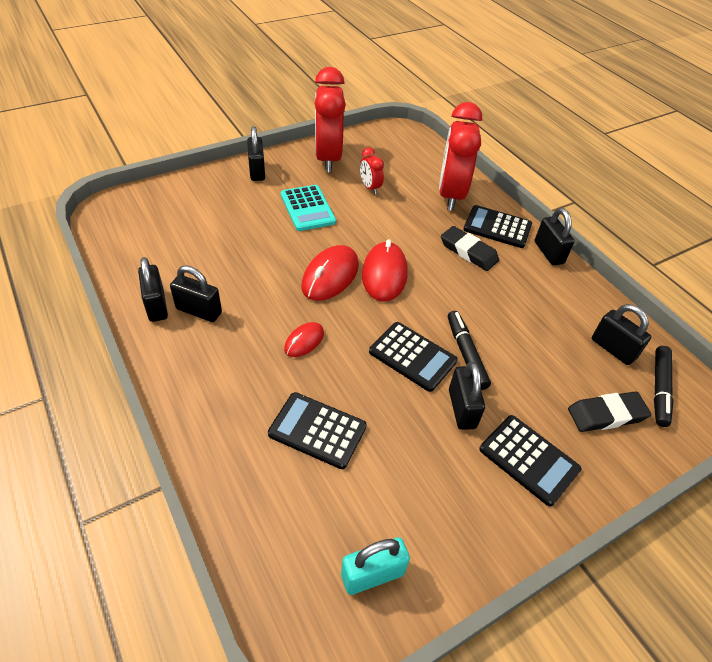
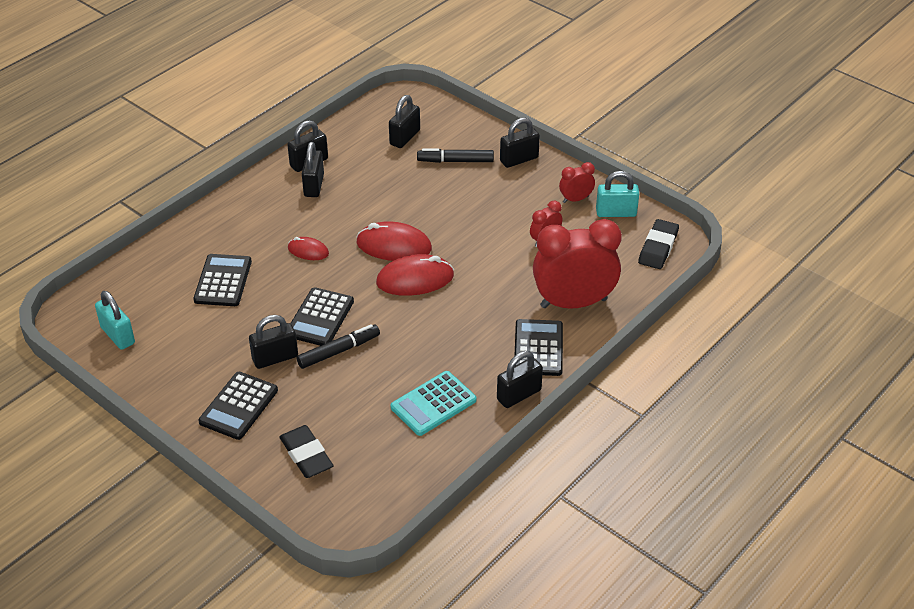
camera: 75 degrees right, 5 degrees down
turquoise calculator [281,185,336,231] -> turquoise calculator moved to [390,371,477,436]
red clock [315,67,346,172] -> red clock [559,162,595,203], size x0.45
black eraser [441,226,499,271] -> black eraser moved to [638,219,679,269]
black padlock [592,304,651,365] -> black padlock moved to [389,95,420,148]
black marker [654,346,674,427] -> black marker moved to [417,148,494,163]
none -> turquoise padlock [596,171,639,217]

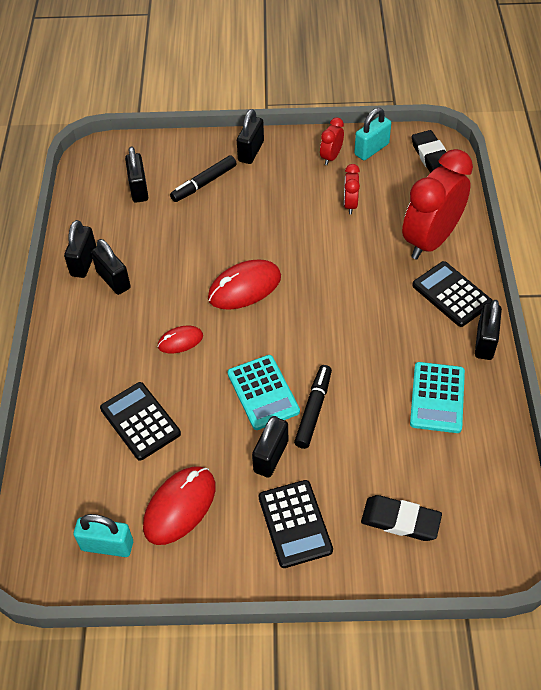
camera: 40 degrees left, 10 degrees up
black calculator [290,287,354,346] -> turquoise calculator [227,355,300,430]
red mouse [376,254,454,296] -> red mouse moved to [143,467,216,545]

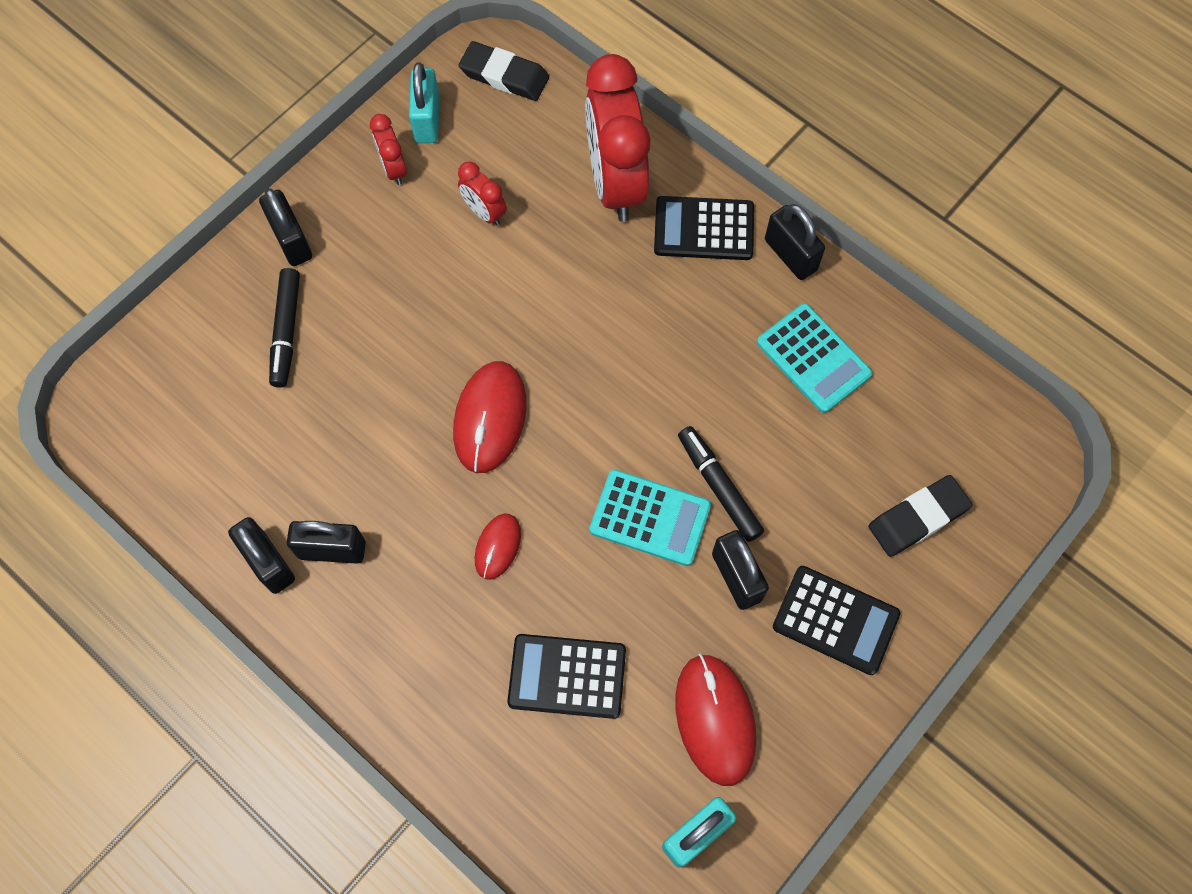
camera: 50 degrees left, 15 degrees up
black padlock [125,147,148,203] -> none

